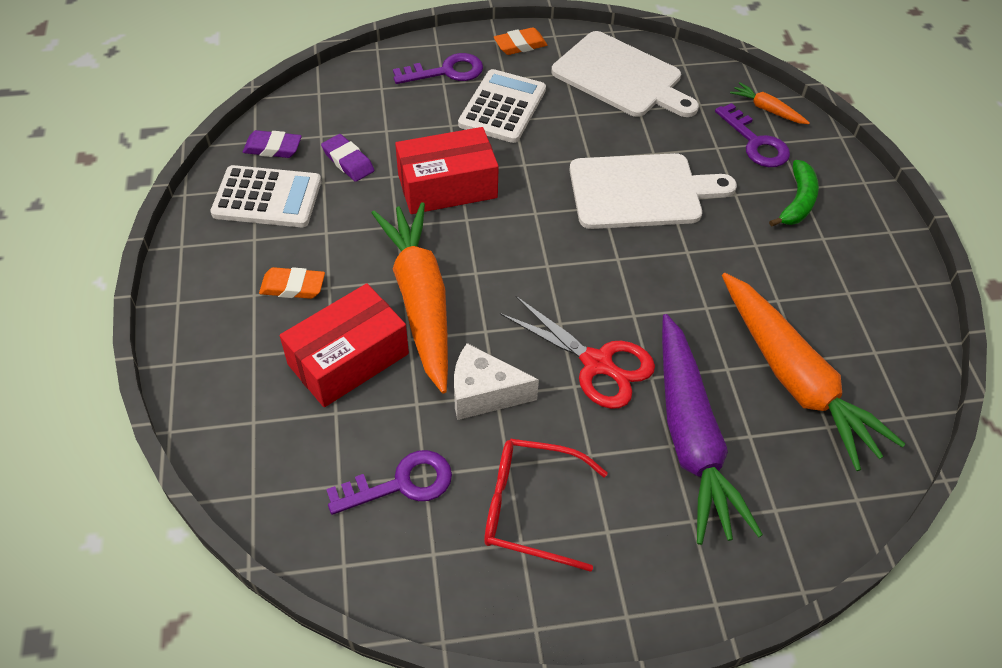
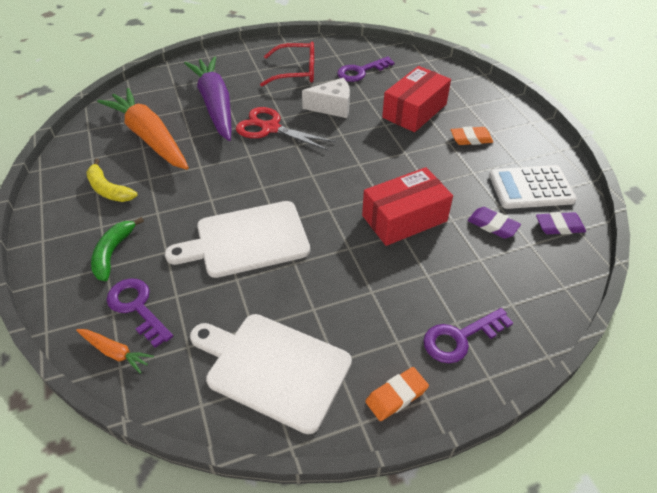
camera: 170 degrees right, 5 degrees down
orange carrot [372,202,448,394] -> none
white calculator [458,69,546,143] -> none
none -> yellow banana [86,159,138,202]

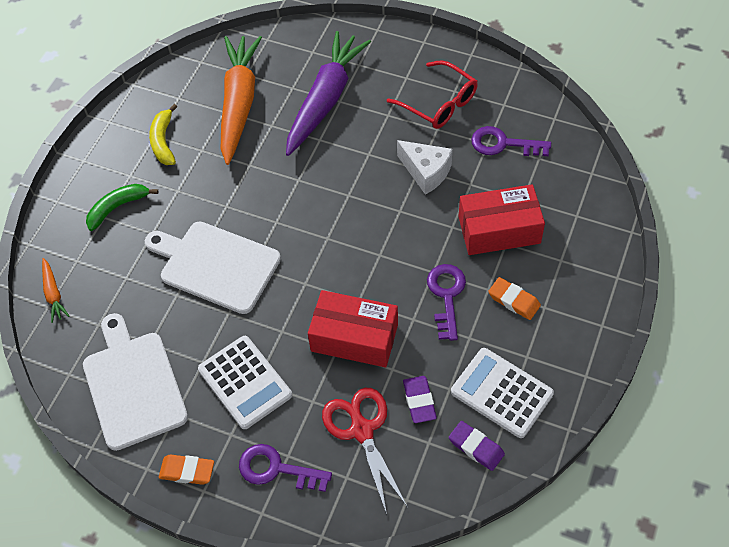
camera: 45 degrees right, 10 degrees up
purple key [107,278,173,348] -> purple key moved to [427,264,466,341]
red scissors [236,107,336,150] -> red scissors moved to [322,388,407,515]
none -> white calculator [198,336,292,429]

